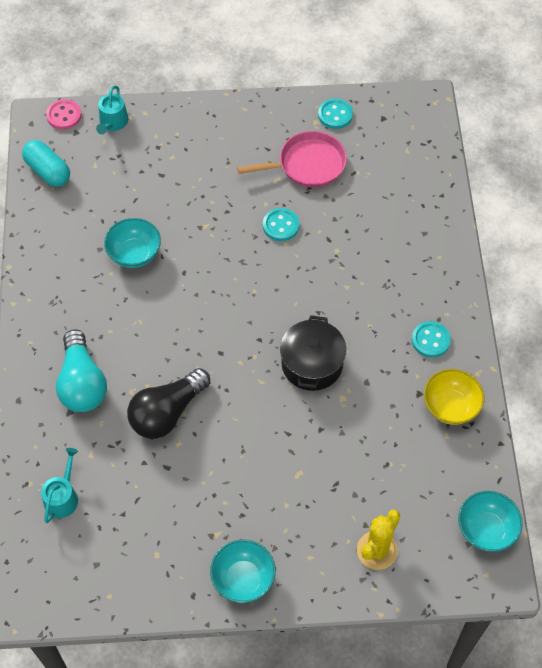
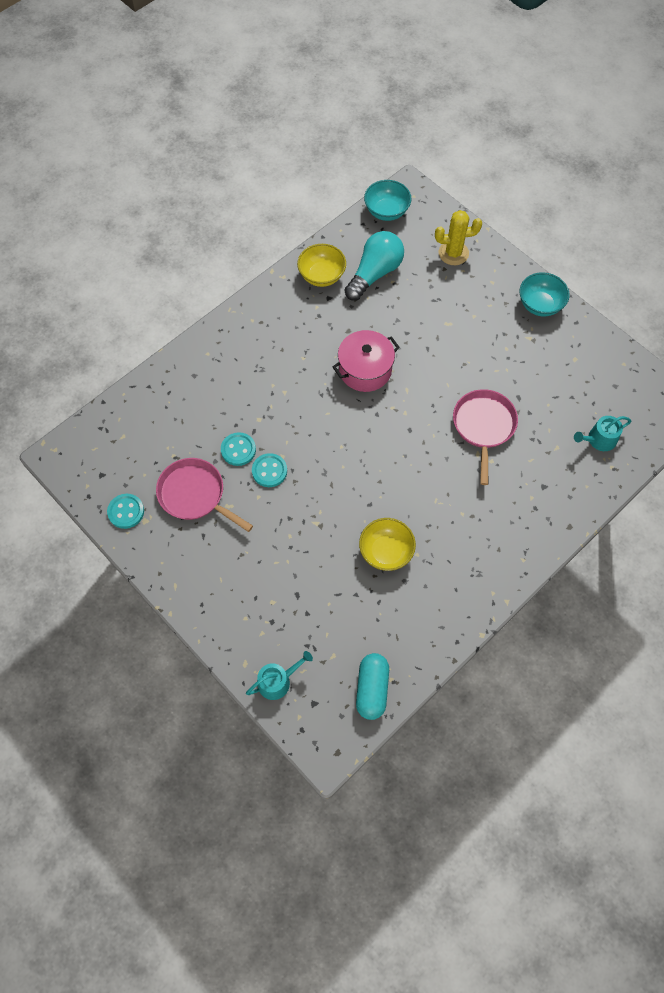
camera: 130 degrees left, 5 degrees up
pink button [46,99,82,130] -> none
turquoise light bulb [56,329,107,412] -> turquoise light bulb moved to [344,231,404,301]
turquoise bowl [104,218,161,268] -> yellow bowl [359,518,416,571]
black light bulb [127,368,210,439] -> pink pan [453,389,518,485]
black pot [280,315,346,391] -> pink pot [333,330,400,392]
turquoise button [412,321,451,358] -> turquoise button moved to [221,432,256,466]

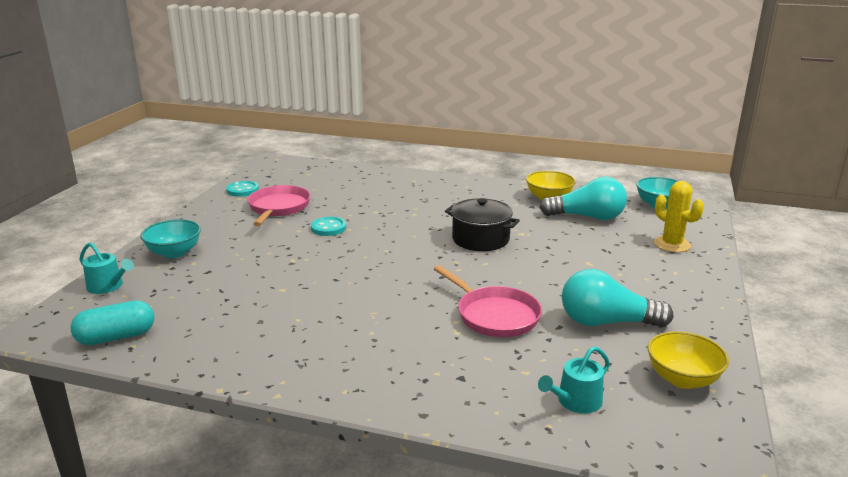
camera: 60 degrees right, 40 degrees down
turquoise button [221,432,256,466] -> none
pink pot [333,330,400,392] -> black pot [445,198,520,251]
yellow bowl [359,518,416,571] -> yellow bowl moved to [648,331,729,389]
pink pan [453,389,518,485] -> pink pan turned 75 degrees clockwise [434,265,542,337]
turquoise bowl [519,272,570,317] -> turquoise bowl moved to [140,219,201,258]
turquoise watering can [574,416,631,451] -> turquoise watering can turned 75 degrees counterclockwise [538,346,610,414]
none -> turquoise light bulb [562,269,673,327]

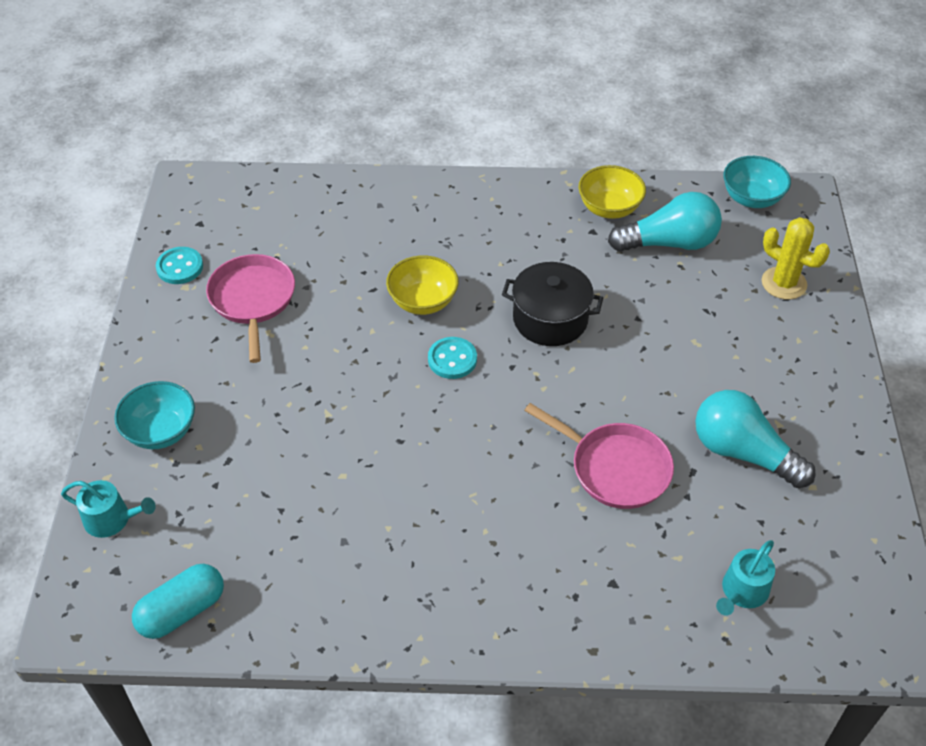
camera: 15 degrees left, 25 degrees up
turquoise button [311,217,346,236] -> turquoise button moved to [428,337,477,379]
turquoise light bulb [562,269,673,327] -> turquoise light bulb turned 45 degrees clockwise [695,390,816,488]
yellow bowl [648,331,729,389] -> yellow bowl moved to [386,256,459,315]

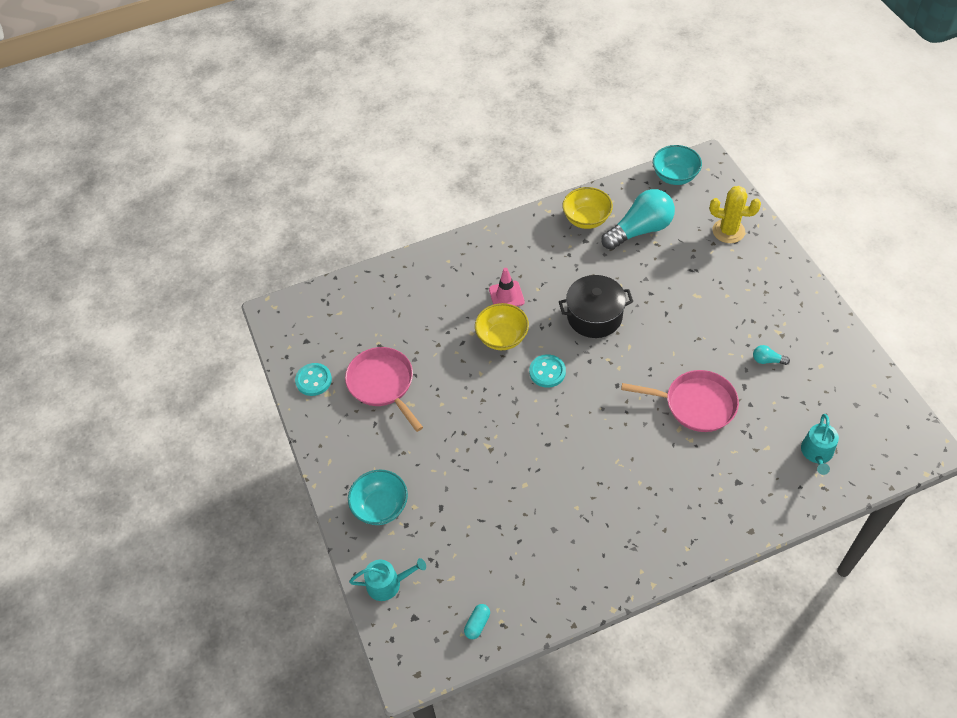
camera: 20 degrees left, 5 degrees up
turquoise capsule [132,564,224,639] -> turquoise capsule [464,604,490,639], size x0.53
turquoise light bulb [695,390,816,488] -> turquoise light bulb [753,345,790,365], size x0.41
none -> pink traffic cone [489,268,525,307]

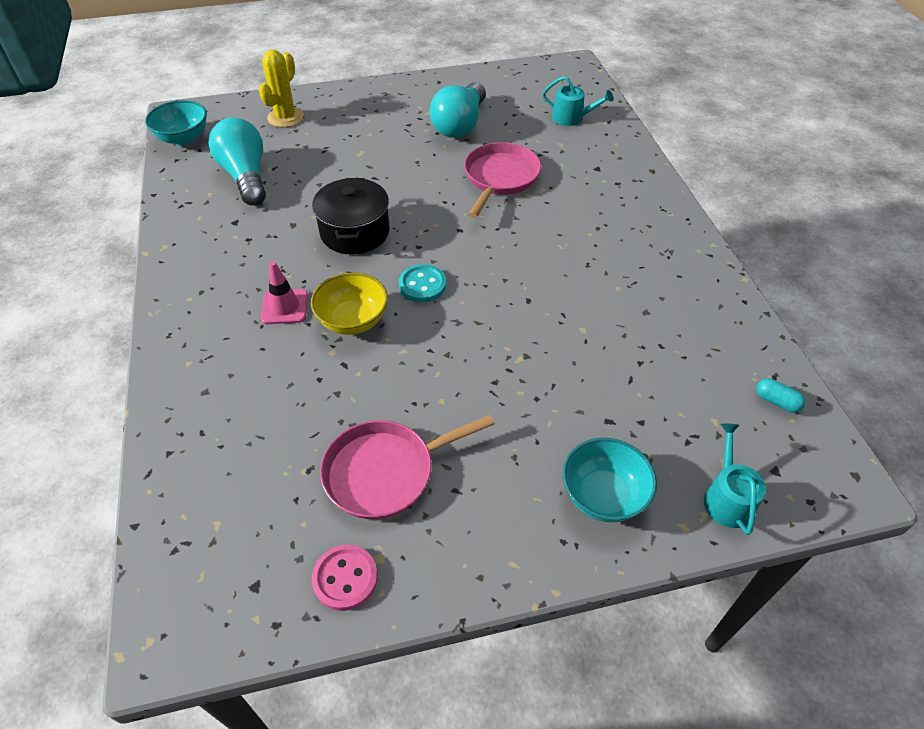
camera: 85 degrees left, 5 degrees down
turquoise button [295,363,332,396] -> pink button [312,545,378,611]
yellow bowl [562,187,613,229] -> none
turquoise light bulb [753,345,790,365] -> turquoise light bulb [430,82,486,138], size x2.44

